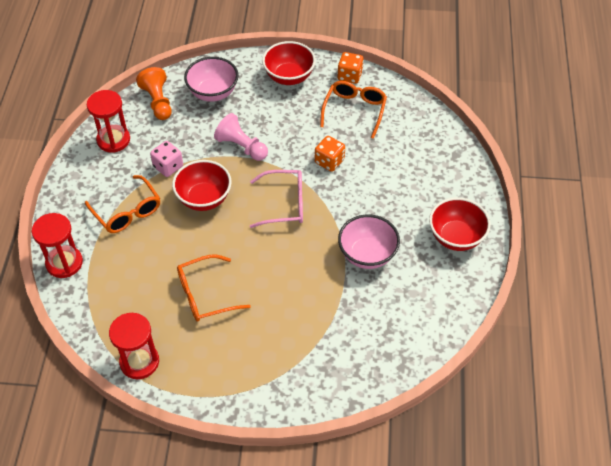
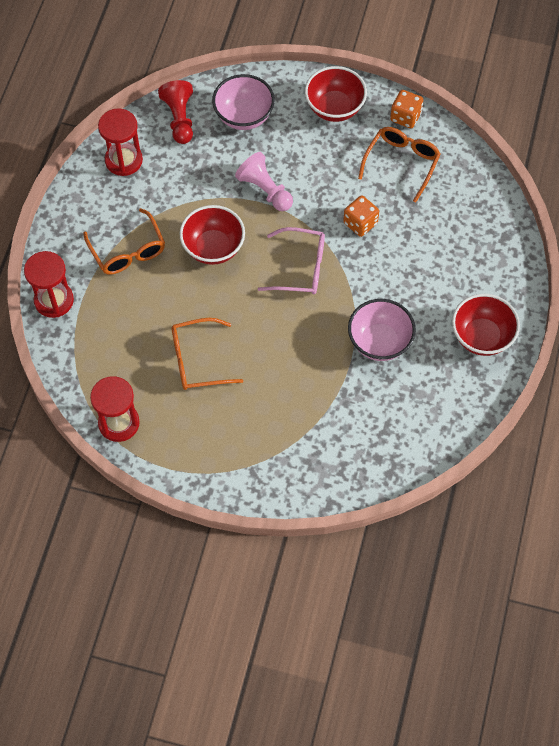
camera: 10 degrees right, 10 degrees up
orange pawn [136,67,172,120] -> red pawn [158,80,193,144]
pink dice [150,141,183,177] -> none

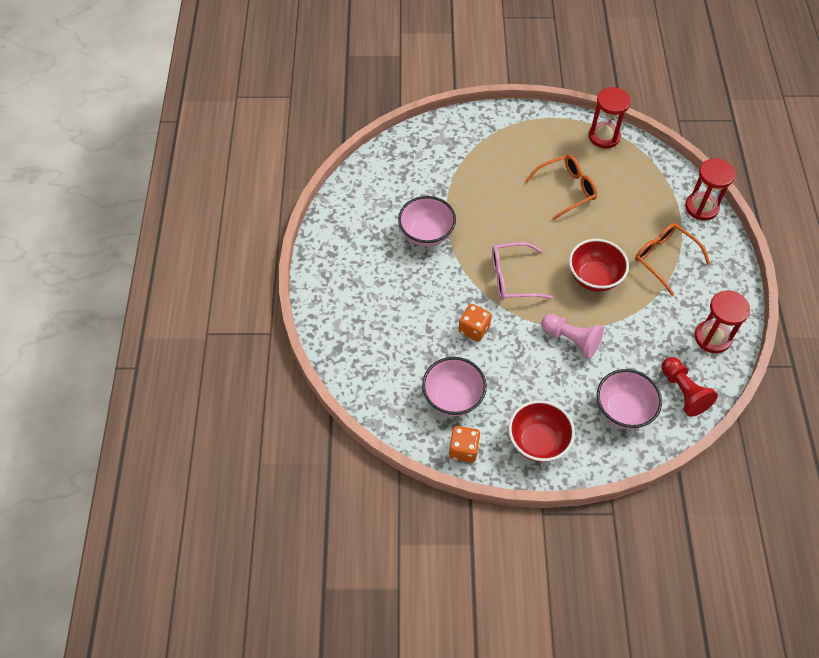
camera: 165 degrees right, 5 degrees down
orange glasses [358,127,441,202] -> pink bowl [422,357,487,416]
red bowl [452,294,520,356] -> none

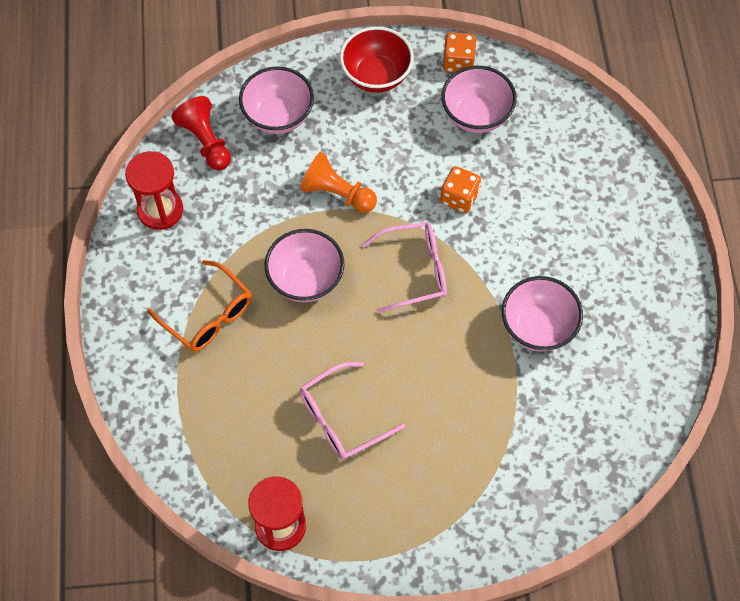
camera: 175 degrees right, 5 degrees up
orange glasses [525,155,597,220] -> pink glasses [300,362,405,460]
pink pawn [541,314,604,359] -> orange pawn [300,152,377,213]
red bowl [569,239,629,292] -> pink bowl [265,229,345,302]
red hourglass [685,158,736,221] -> none

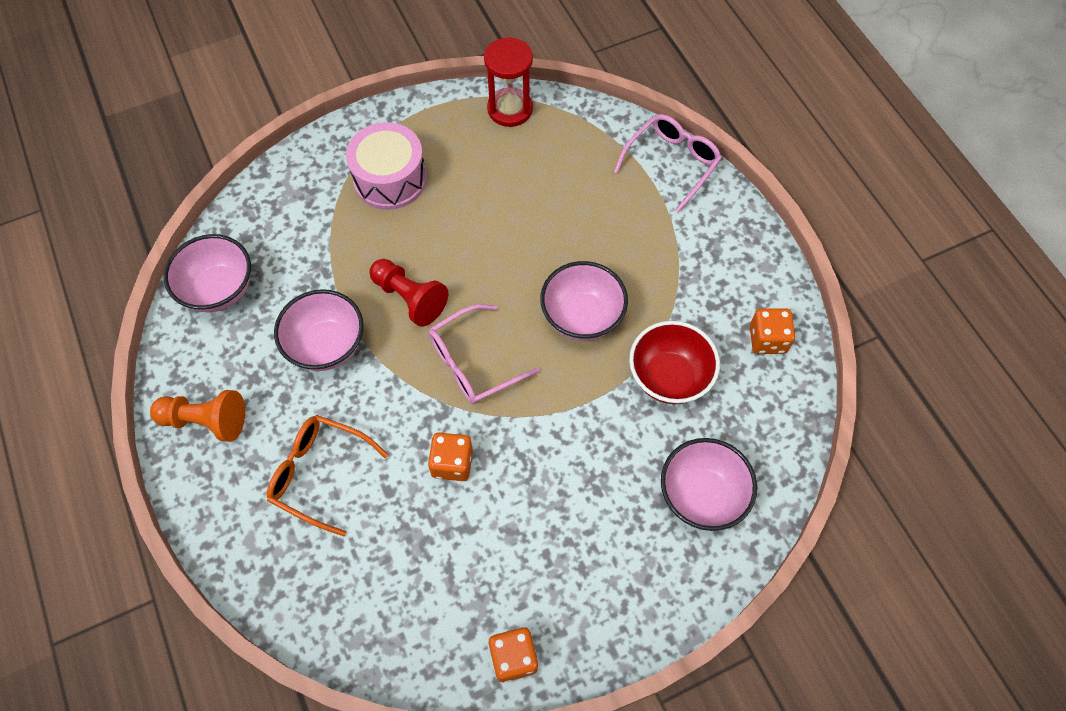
camera: 160 degrees right, 0 degrees up
red hourglass [125,151,183,230] -> orange dice [750,308,795,354]
orange glasses [147,260,252,352] -> orange glasses moved to [267,415,388,536]
red pawn [172,96,231,170] -> red pawn moved to [369,259,448,327]
orange pawn [300,152,377,213] -> orange pawn moved to [150,390,245,442]
pink glasses [300,362,405,460] -> pink glasses moved to [614,114,722,213]
red bowl [340,26,414,93] -> red bowl moved to [629,321,720,404]
pink bowl [441,66,517,133] -> pink bowl moved to [164,234,251,312]
none -> pink drum [346,122,427,210]

